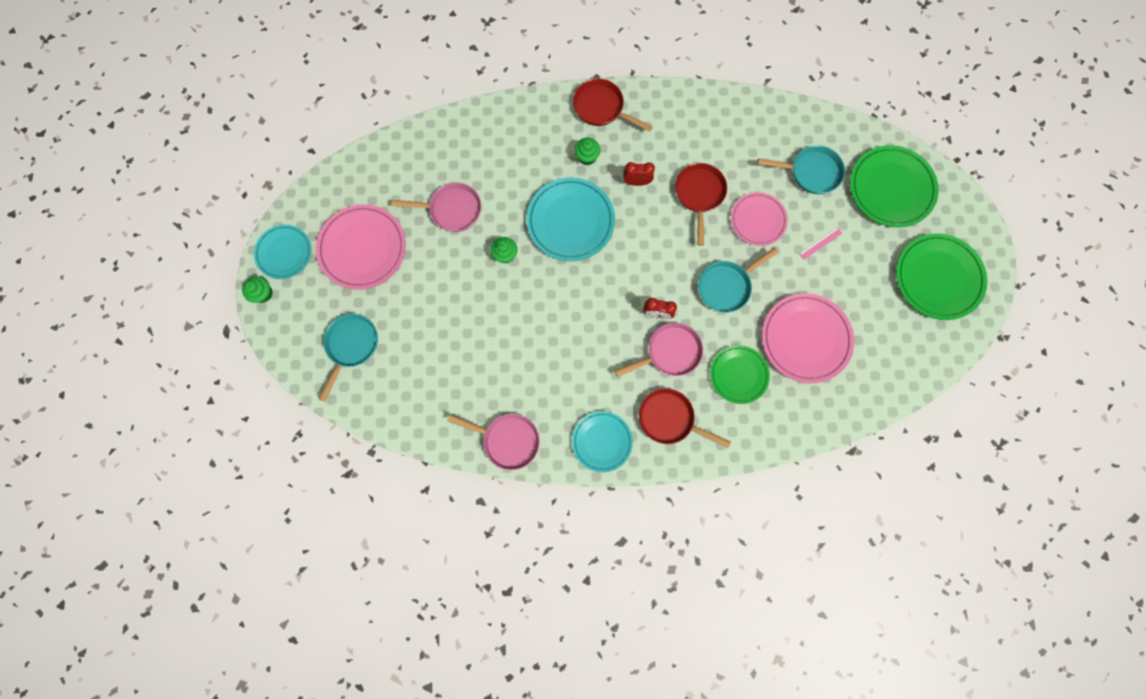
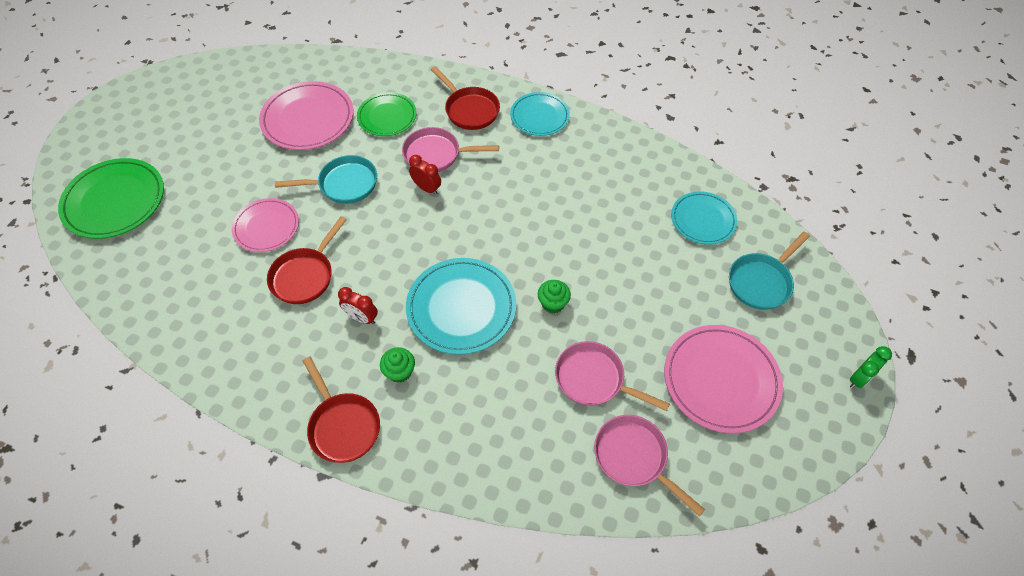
camera: 155 degrees left, 20 degrees down
green cupcake [242,276,273,303] -> green clock [850,346,892,389]
turquoise plate [254,225,312,279] -> turquoise plate moved to [671,191,737,245]
pink pan [447,414,540,470] -> pink pan moved to [594,415,705,516]
turquoise pan [757,145,845,194] -> none
pink ruler [799,227,842,260] -> none
green plate [896,233,987,320] -> none

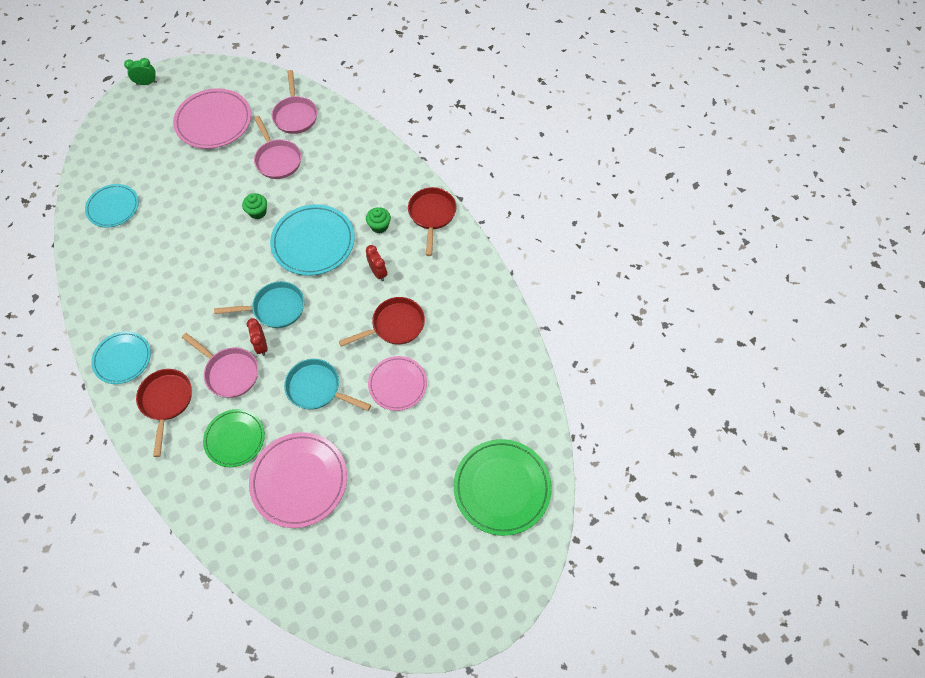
camera: 145 degrees left, 5 degrees up
turquoise pan [729,232,810,310] -> turquoise pan moved to [214,281,304,328]

